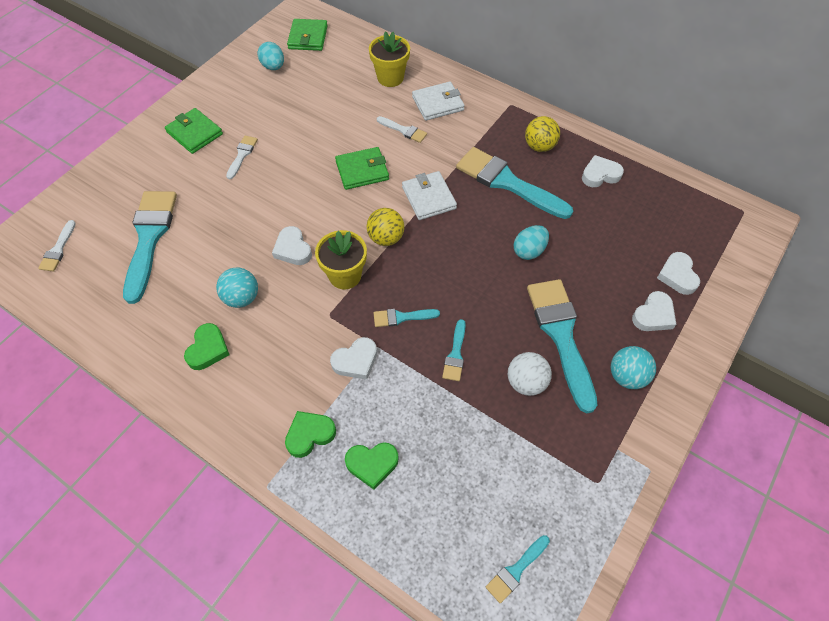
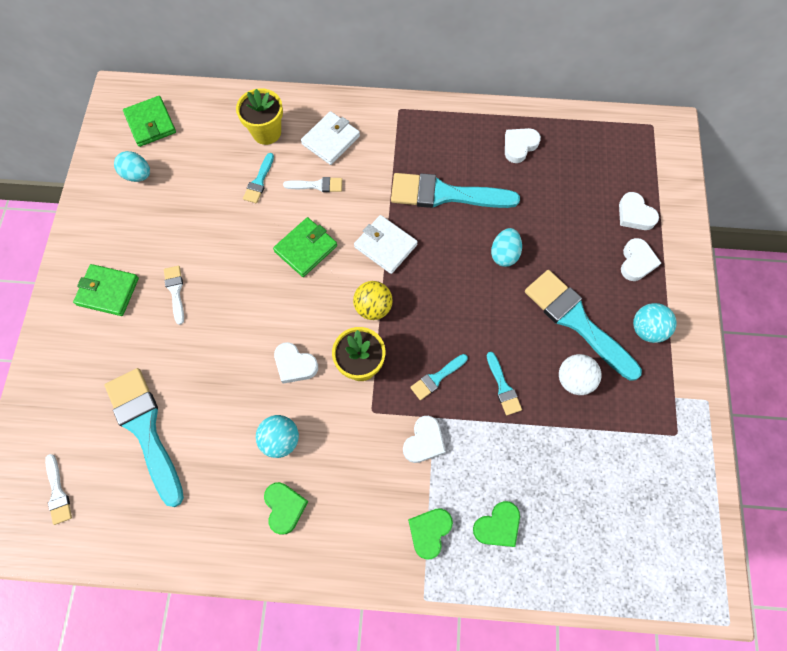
camera: 30 degrees left, 10 degrees up
turquoise brush [486,535,550,603] -> turquoise brush moved to [243,153,274,203]
yellow ball [525,116,560,152] -> none

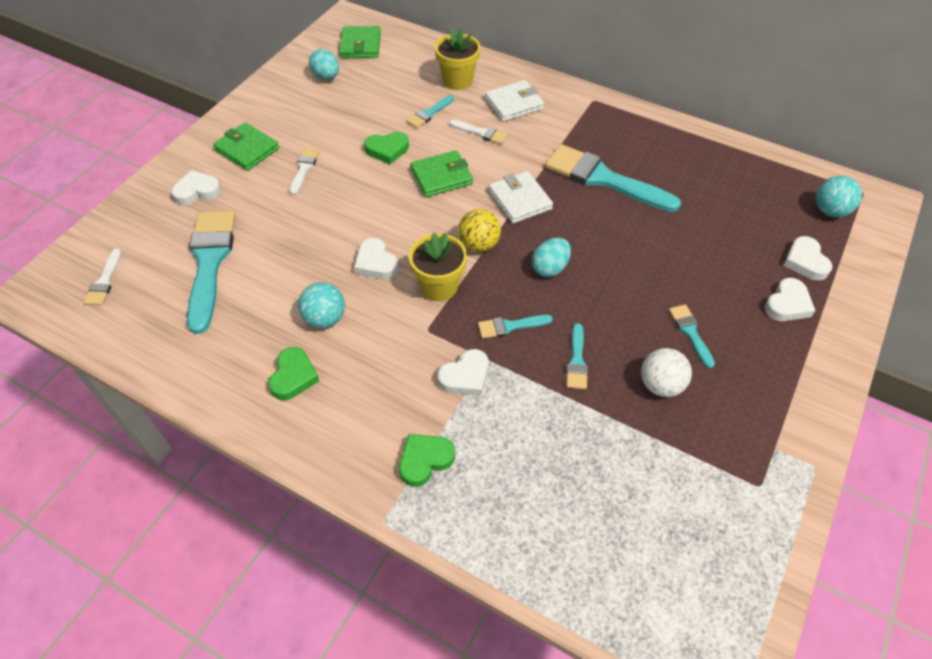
camera: 25 degrees right, 15 degrees down
green heart [473,501,520,547] -> green heart moved to [364,132,409,164]
turquoise egg [491,228,522,267] -> turquoise egg moved to [532,238,571,277]
white heart [505,128,541,163] -> white heart moved to [171,170,221,205]
turquoise brush [525,270,642,381] -> turquoise brush [669,304,715,368], size x0.47
turquoise ball [633,303,677,343] -> turquoise ball moved to [816,176,862,217]

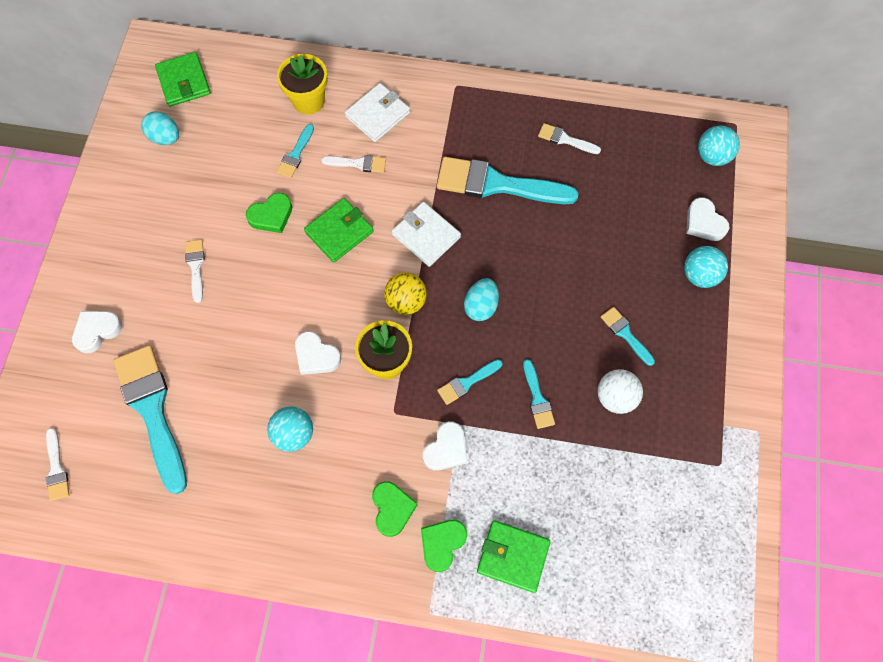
camera: 20 degrees left, 15 degrees up
green wallet [213,122,279,171] -> green wallet moved to [477,520,551,593]
green heart [268,347,319,400] -> green heart moved to [372,481,418,537]
white heart [765,278,815,321] -> turquoise ball [684,246,728,288]
none -> white brush [538,123,601,154]

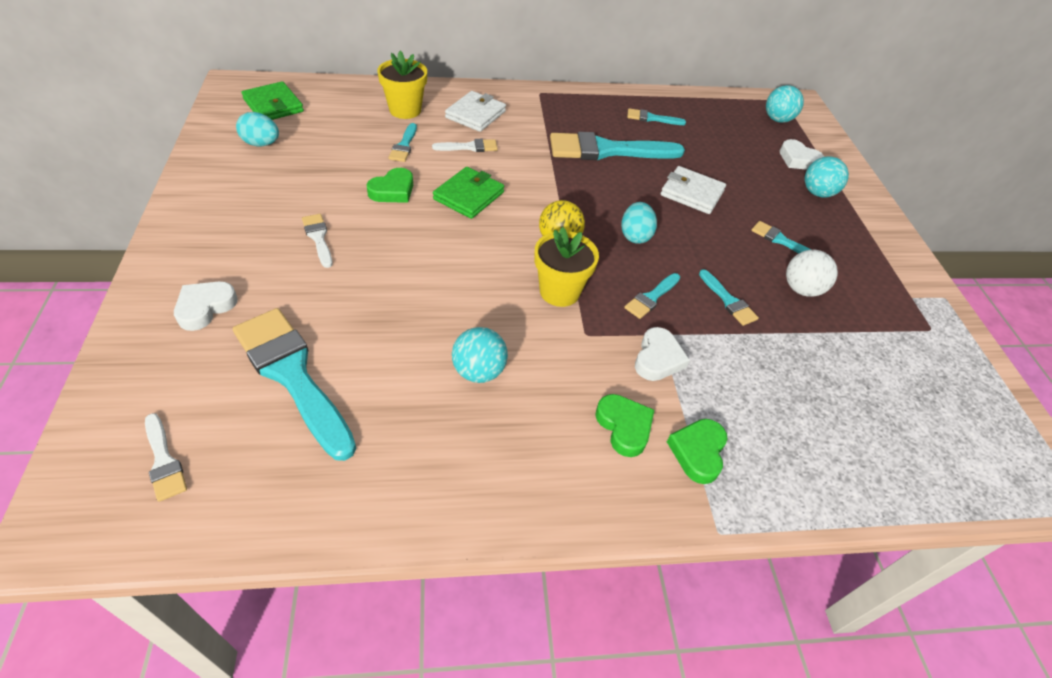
camera: 20 degrees left, 20 degrees down
white heart [295,331,341,375] -> none
white wallet [392,202,461,267] -> white wallet moved to [661,166,726,214]
green wallet [477,520,551,593] -> none
white brush [538,123,601,154] -> turquoise brush [627,108,686,125]

